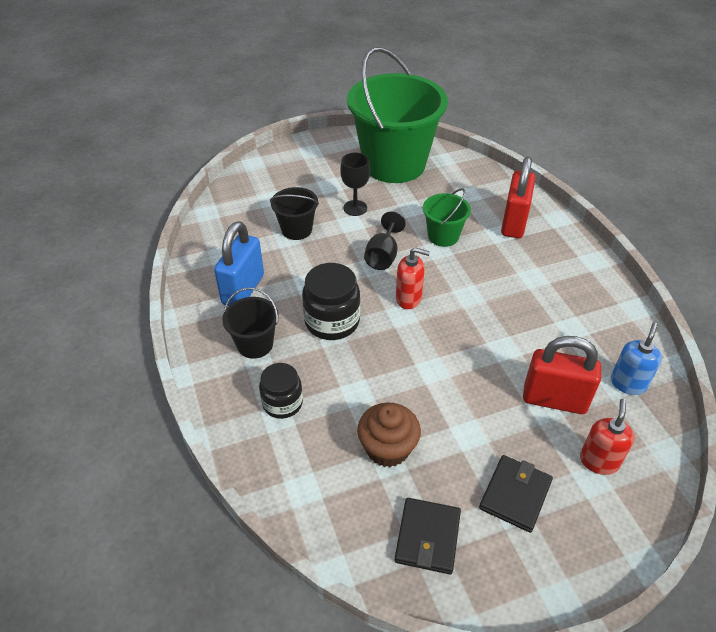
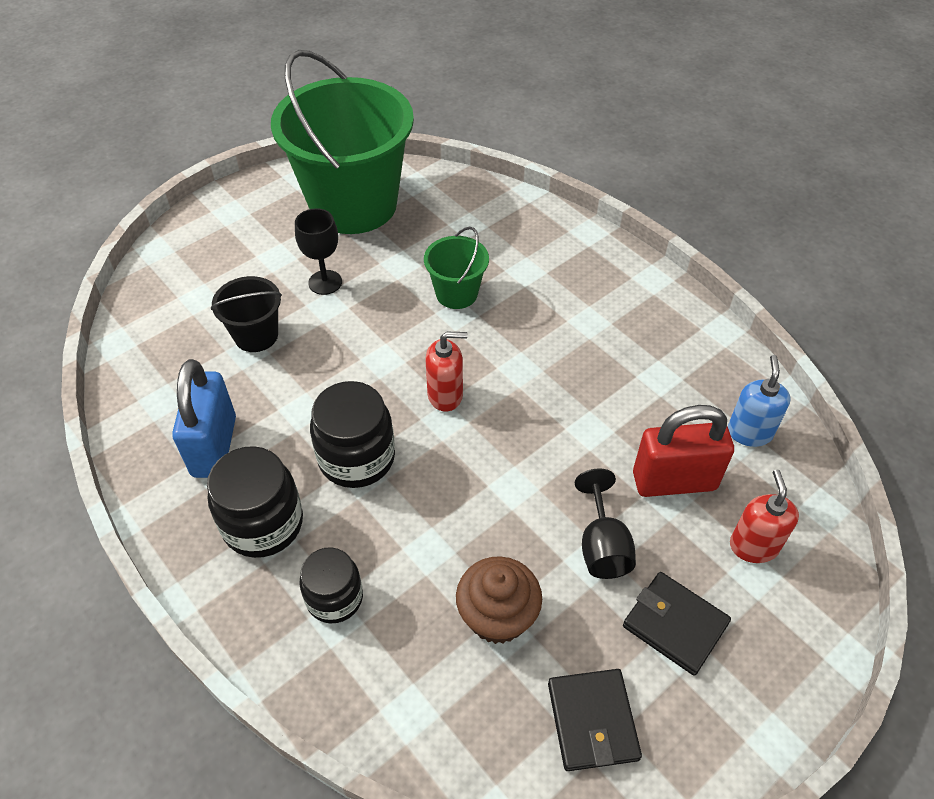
camera: 20 degrees left, 5 degrees up
black bucket [222,287,279,359] -> black jar [207,446,303,558]
black goblet [364,212,406,270] -> black goblet moved to [575,468,636,579]
black wallet [479,455,553,533] -> black wallet turned 60 degrees counterclockwise [623,572,731,676]
red padlock [501,157,535,238] -> none

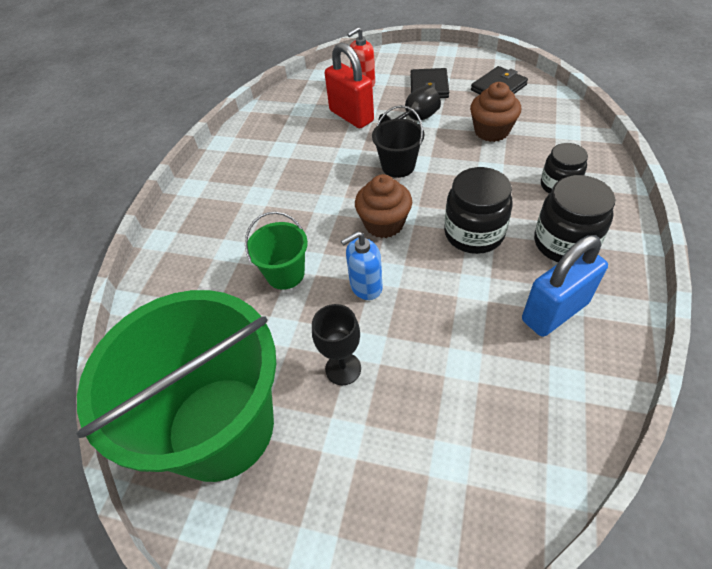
camera: 120 degrees left, 0 degrees up
black bucket [211,276,282,352] -> black bucket moved to [372,105,424,178]
red soap dispenser [426,332,468,412] -> brown cupcake [355,174,412,238]
blue soap dispenser [728,355,791,447] -> blue soap dispenser moved to [341,231,383,300]

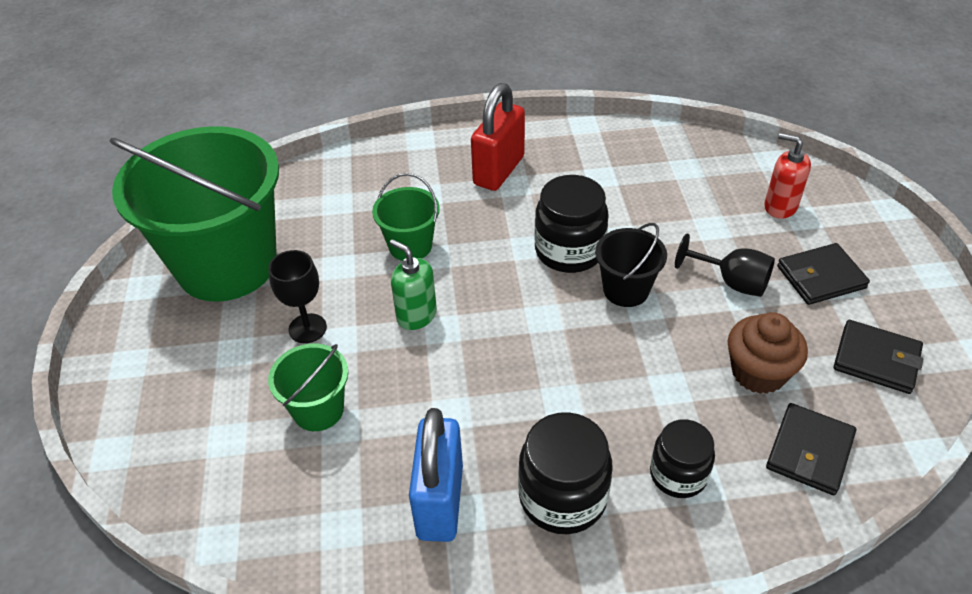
camera: 65 degrees right, 5 degrees down
red padlock [325,43,374,128] -> red padlock moved to [471,83,525,191]
blue soap dispenser [341,231,383,300] -> green soap dispenser [390,239,437,330]
brown cupcake [355,174,412,238] -> none
black jar [444,167,513,254] -> black jar moved to [535,175,609,273]
blue padlock [522,235,608,337] -> blue padlock turned 60 degrees clockwise [409,408,463,542]
none -> green bucket [268,344,348,431]
none -> black wallet [766,403,856,495]

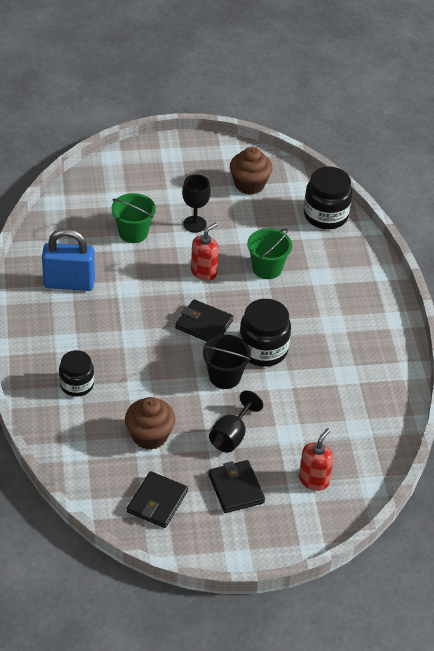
camera: 85 degrees right, 0 degrees up
green bucket [110,126,279,302] -> brown cupcake [230,147,272,195]
green soap dispenser [390,239,437,330] -> red soap dispenser [191,223,219,281]
red padlock [471,83,525,191] -> none
black jar [518,412,612,534] -> black jar moved to [304,167,352,229]
black wallet [766,403,856,495] -> black wallet moved to [175,299,234,341]

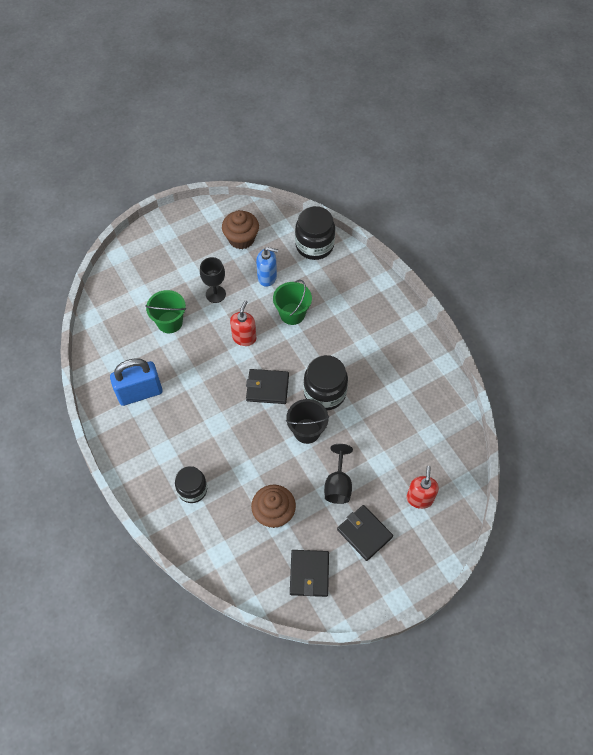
camera: 20 degrees left, 15 degrees up
none -> blue soap dispenser [256,247,278,287]

